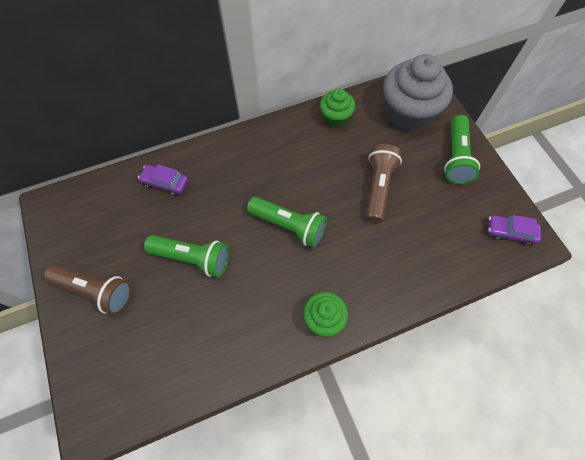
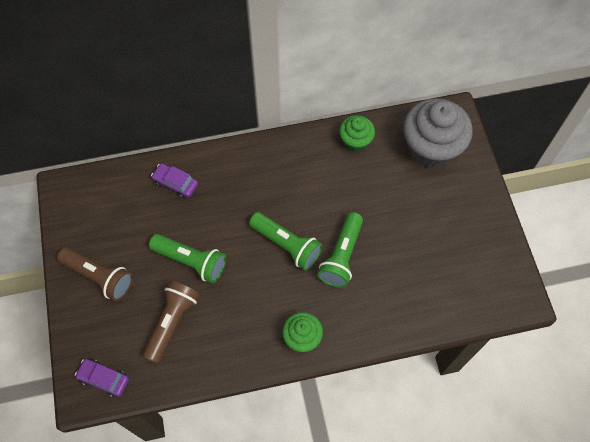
camera: 10 degrees right, 0 degrees up
brown flashlight [366,144,402,223] -> brown flashlight moved to [142,281,199,364]
green flashlight [444,115,480,184] -> green flashlight moved to [317,212,363,288]
purple car [488,215,541,246] -> purple car moved to [75,359,129,397]

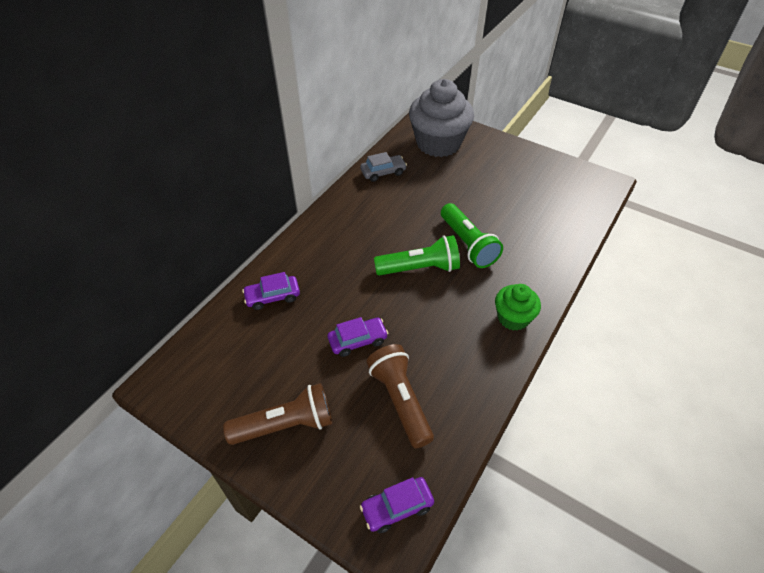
camera: 45 degrees left, 15 degrees down
green flashlight [149,234,226,283] -> purple car [328,317,388,357]
green cupcake [339,115,375,152] -> grey car [360,152,407,182]

